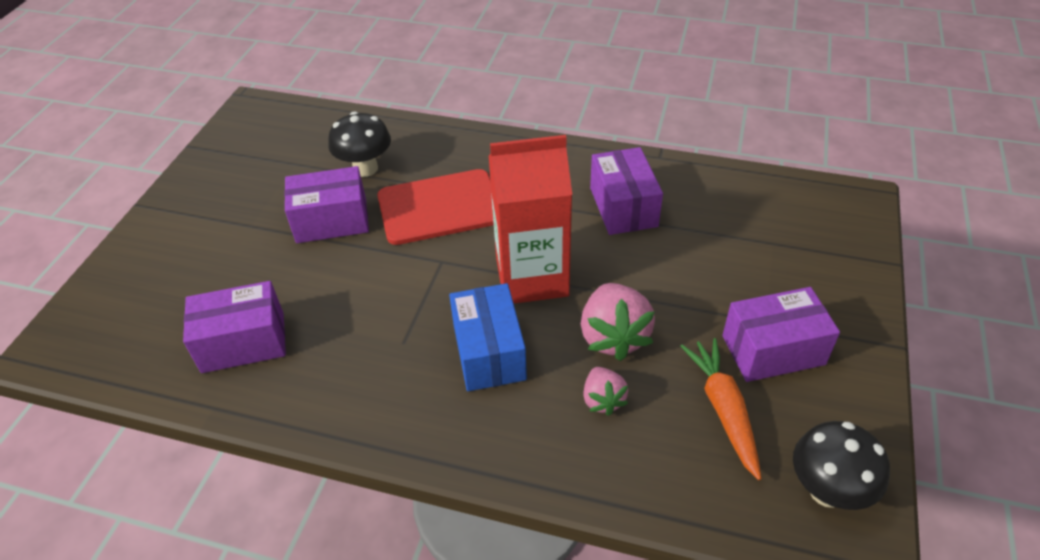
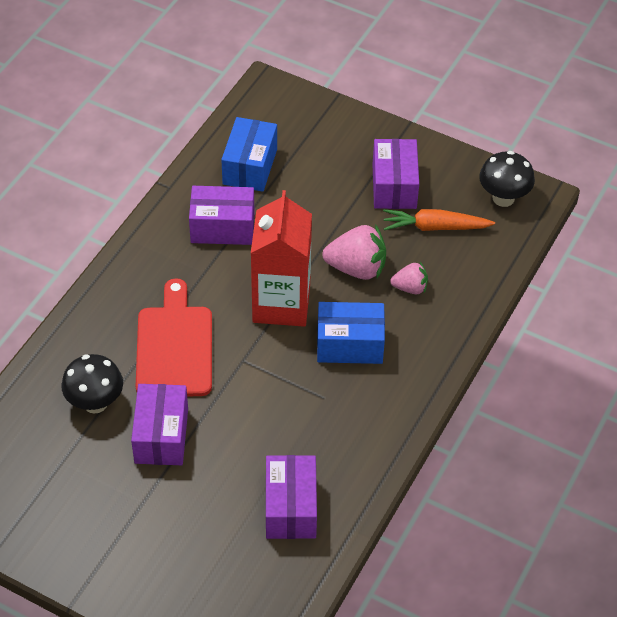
camera: 80 degrees left, 5 degrees up
none -> blue box [221,117,277,192]

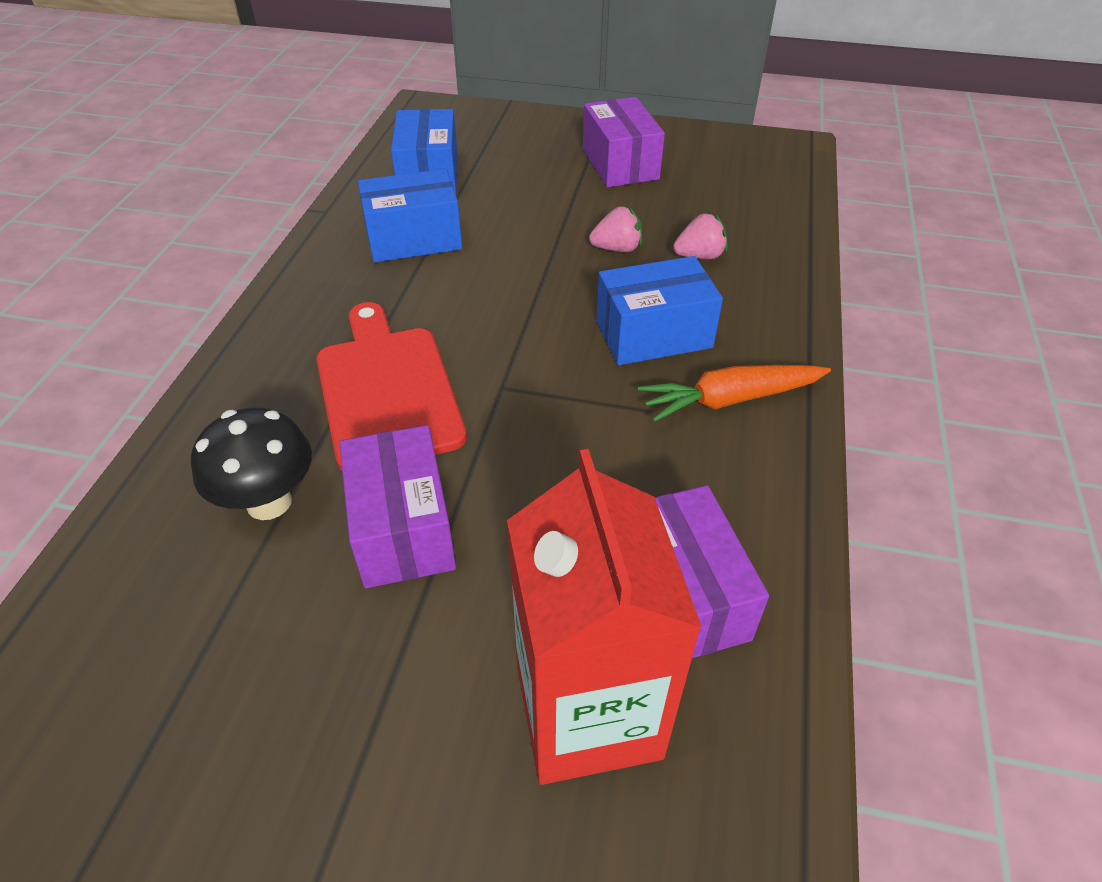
camera: 15 degrees left, 5 degrees down
purple box [189,186,254,245] -> blue box [358,169,462,262]
red carton [251,190,312,327] -> red carton moved to [507,449,702,785]
pink strawberry [322,224,386,280] -> pink strawberry [589,206,642,252], size x0.58
orange carrot [383,209,495,231] -> orange carrot moved to [638,365,831,422]
black mushroom [479,151,535,207] -> none

